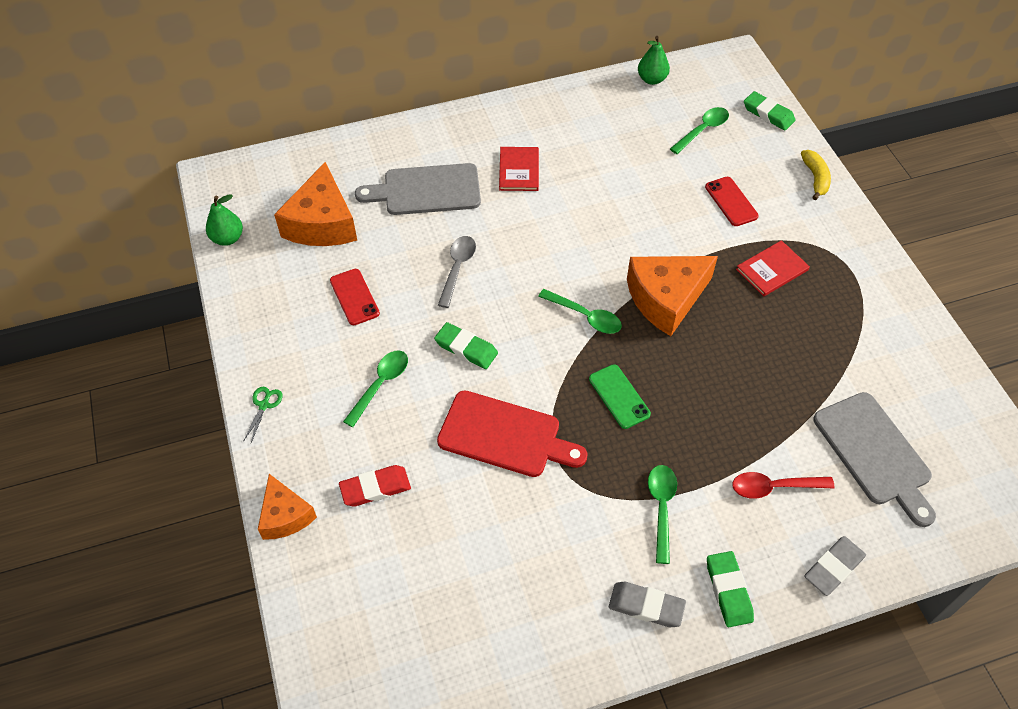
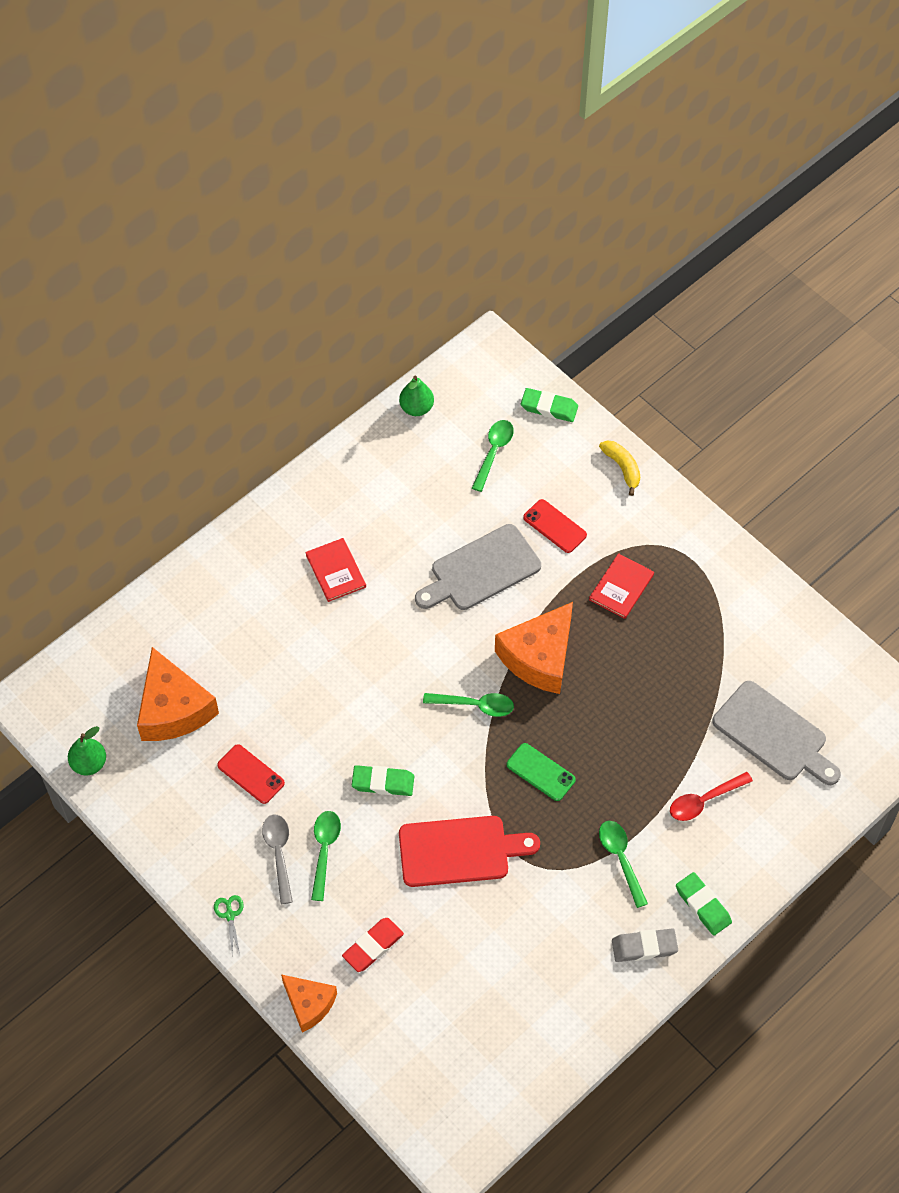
camera: 25 degrees left, 5 degrees up
grey cutting board [355,163,481,215] -> grey cutting board moved to [415,524,541,610]
grey spoon [438,236,476,308] -> grey spoon moved to [262,815,293,904]
grey eraser [804,536,866,596] -> none

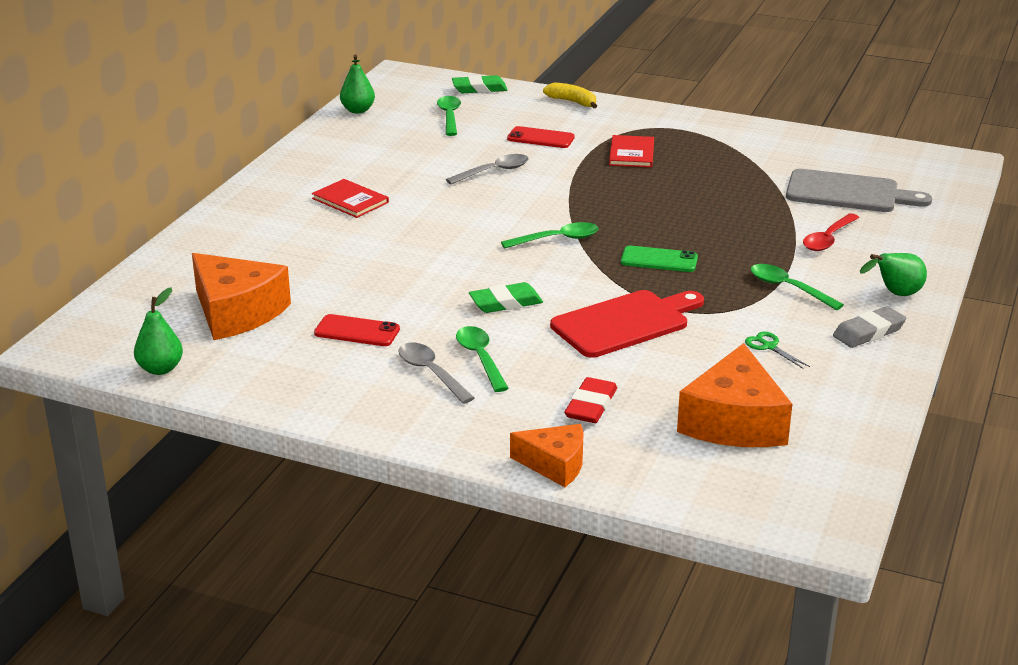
camera: 25 degrees left, 30 degrees down
green scissors [214,895,243,954] -> green scissors moved to [745,332,810,369]
grey cutting board [415,524,541,610] -> grey spoon [446,154,529,185]
orange cheese [495,602,573,694] -> orange cheese moved to [677,343,792,447]
green eraser [676,872,732,936] -> green pear [860,253,927,296]

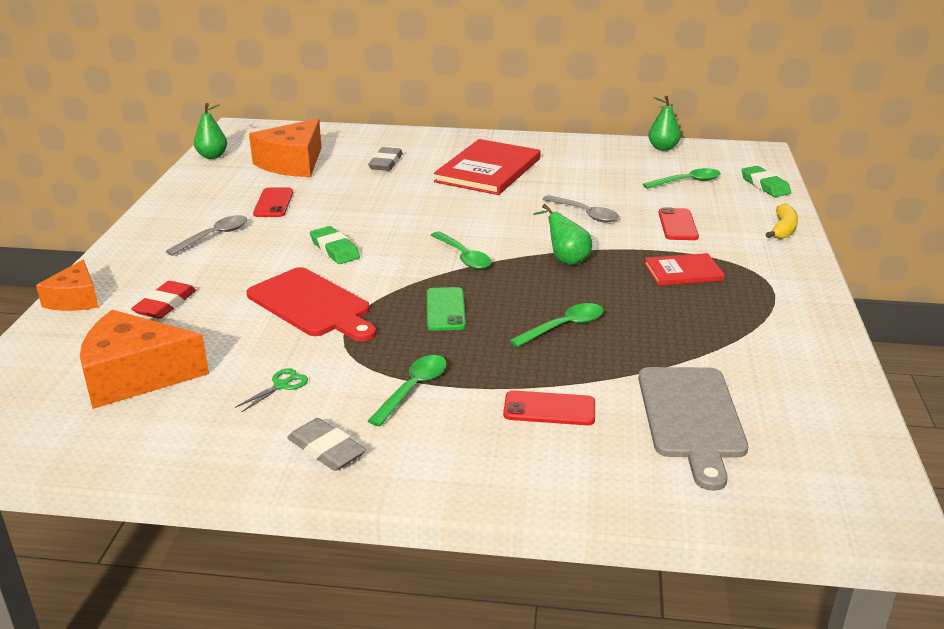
camera: 75 degrees right, 0 degrees up
red book [312,179,389,218] -> red book [434,139,541,195], size x1.85
green spoon [456,326,509,392] -> green spoon moved to [509,303,603,347]
red eraser [565,377,617,423] -> red eraser turned 75 degrees counterclockwise [131,281,196,319]
red spoon [803,213,860,251] -> red phone [503,390,595,425]
green pear [860,253,927,296] -> green pear moved to [533,204,592,265]
none -> grey eraser [368,147,403,171]

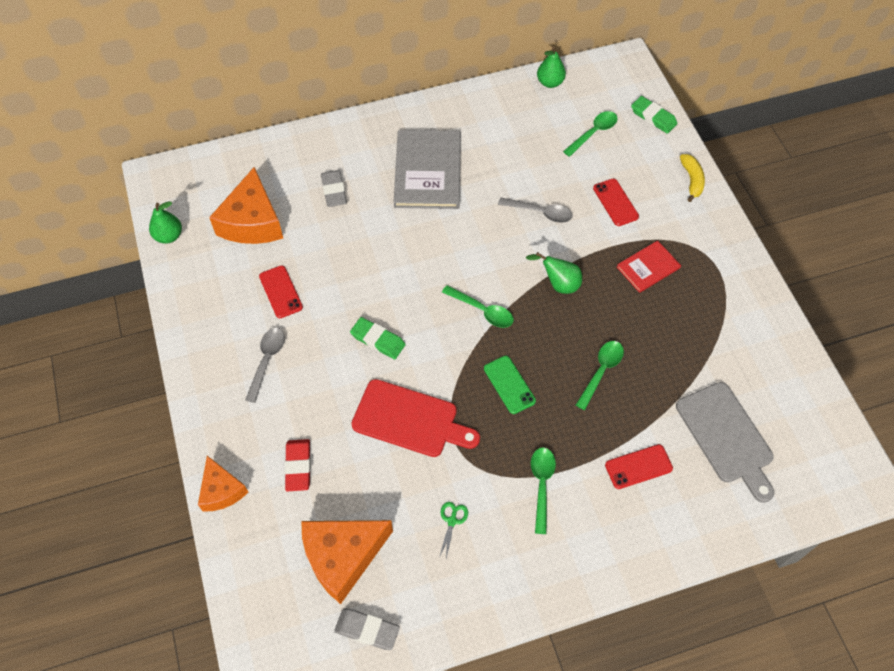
camera: 25 degrees left, 30 degrees up
grey eraser [287,418,366,471] -> grey eraser moved to [334,609,400,650]
red book [434,139,541,195] -> grey book [394,130,461,209]

